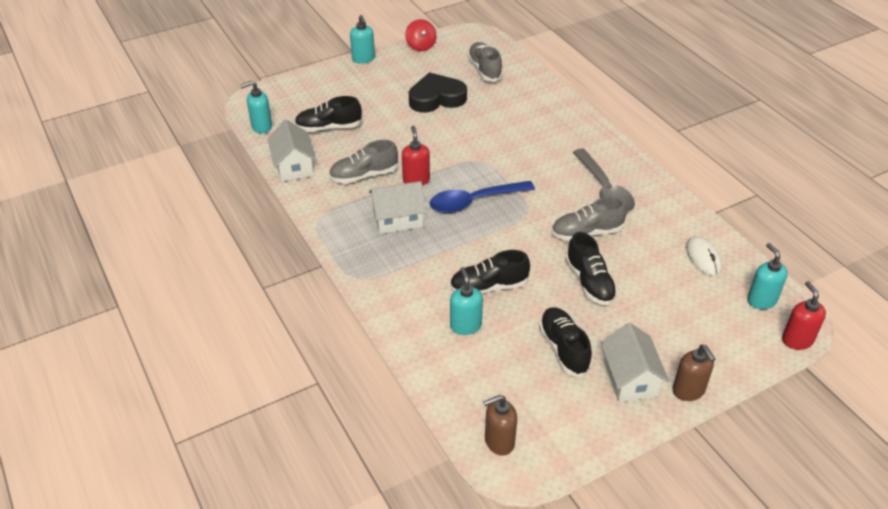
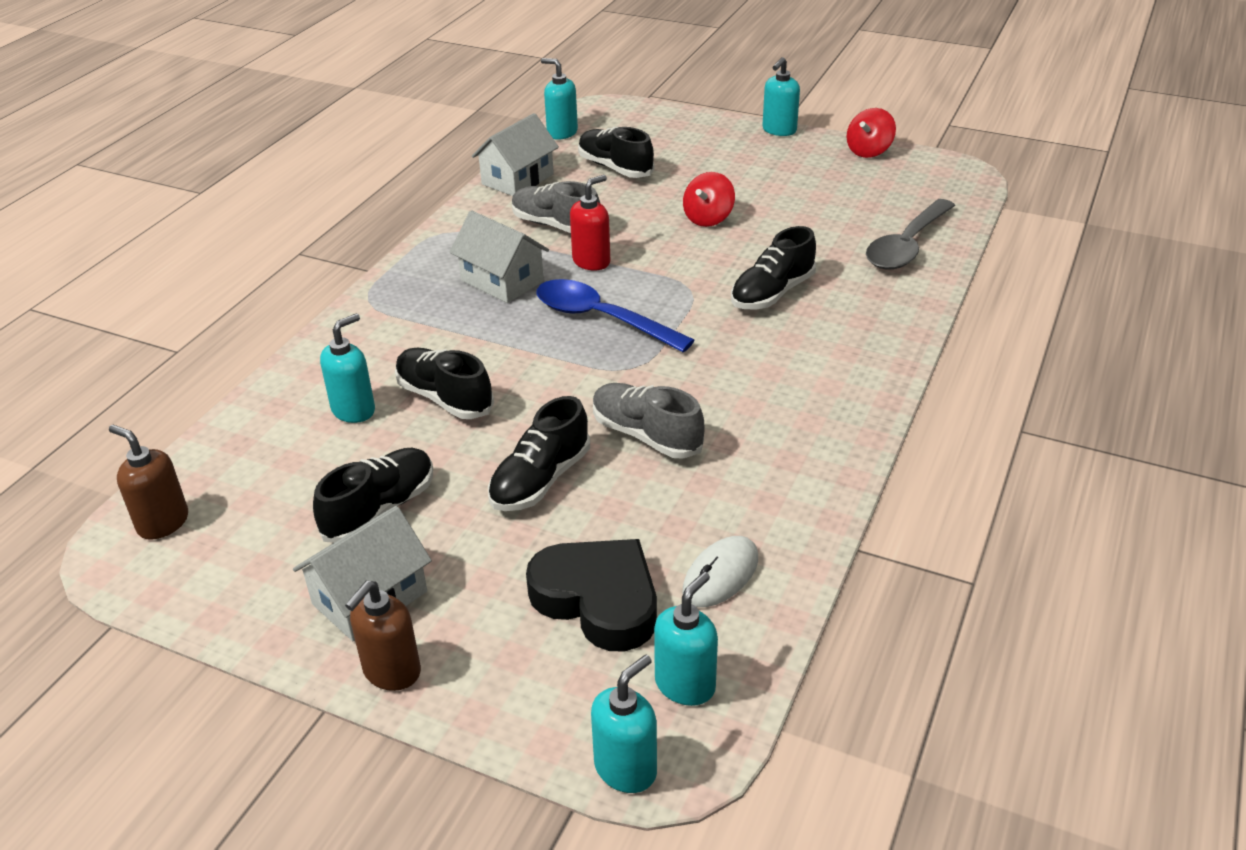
camera: 55 degrees right, 5 degrees down
black heart [409,72,467,113] -> black heart moved to [526,539,657,651]
grey shoe [467,42,503,82] -> none
grey spoon [573,149,635,212] -> grey spoon moved to [866,199,955,269]
red soap dispenser [782,281,826,350] -> turquoise soap dispenser [591,654,657,793]
none -> red spinning top [683,172,735,227]
none -> black shoe [731,226,816,309]

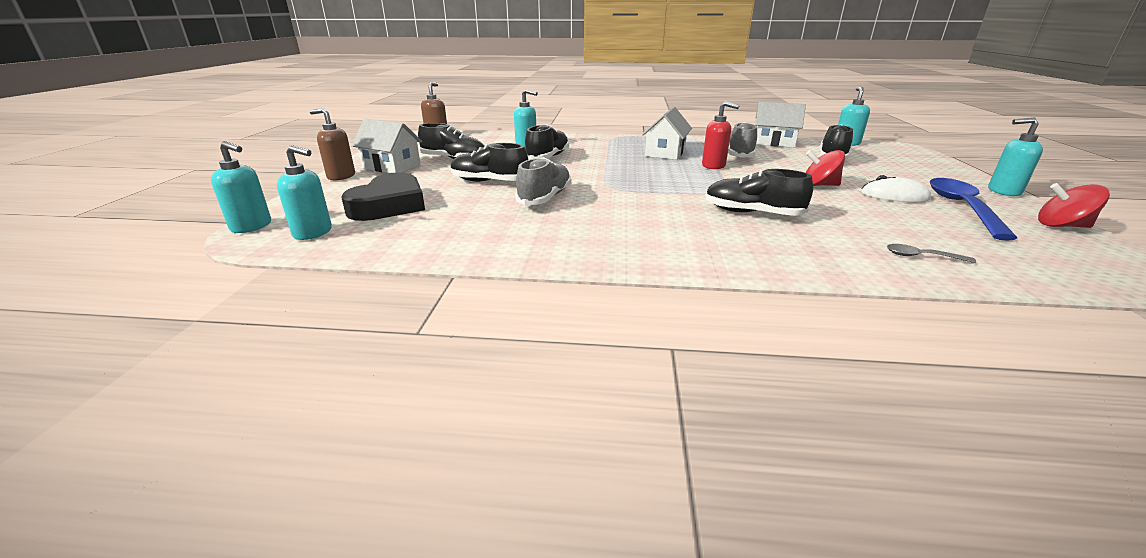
camera: 70 degrees right, 10 degrees down
blue spoon [537,279,694,352] -> blue spoon moved to [930,178,1017,241]
white mouse [682,536,758,607] -> white mouse moved to [861,175,931,202]
grey spoon [866,199,955,269] -> grey spoon [887,244,976,263], size x0.44

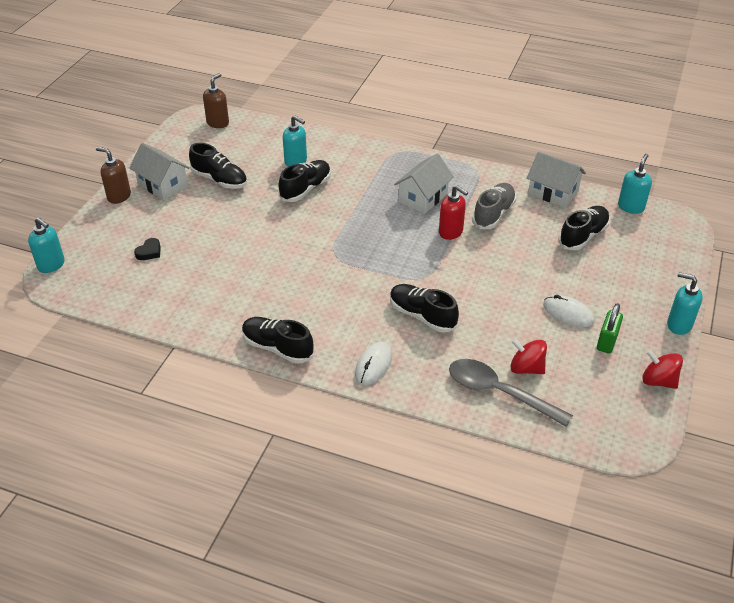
camera: 15 degrees right, 15 degrees up
turquoise soap dispenser [277,145,332,240] -> none
black heart [341,172,425,221] -> black heart [134,238,161,260], size x0.43
black shoe [451,143,528,182] -> black shoe moved to [242,317,314,364]
grey shoe [515,157,571,205] -> none
red spinning top [806,150,845,186] -> red spinning top moved to [510,339,547,374]
grey spoon [887,244,976,263] -> grey spoon [449,359,573,427], size x2.28
blue spoon [930,178,1017,241] -> green padlock [597,303,623,354]
none -> white mouse [355,342,392,385]

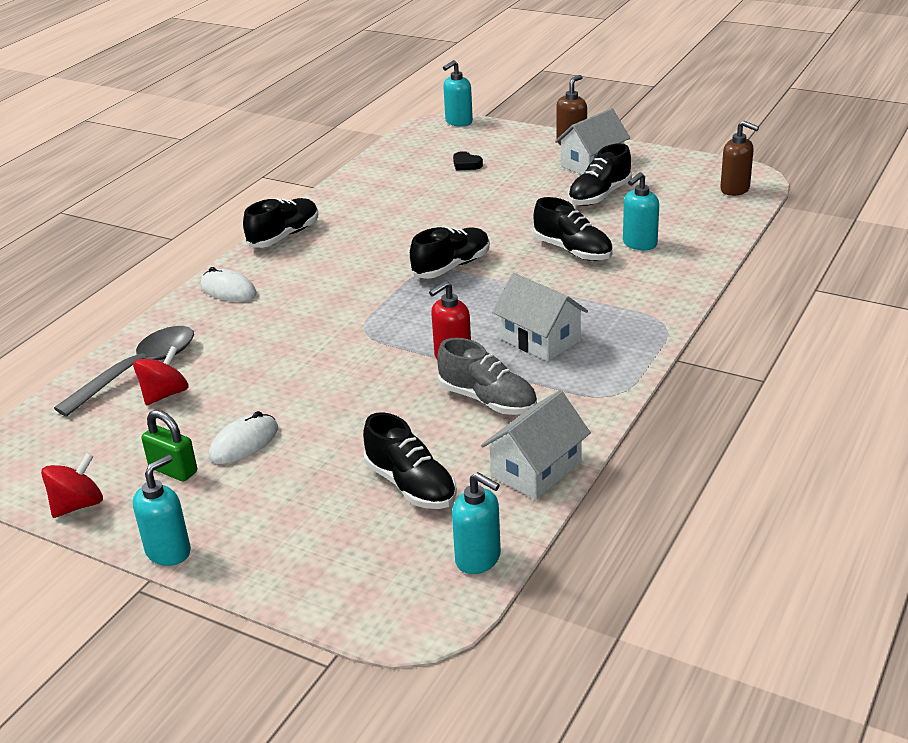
camera: 100 degrees right, 10 degrees down
black shoe [390,284,459,333] -> black shoe moved to [410,227,490,279]

